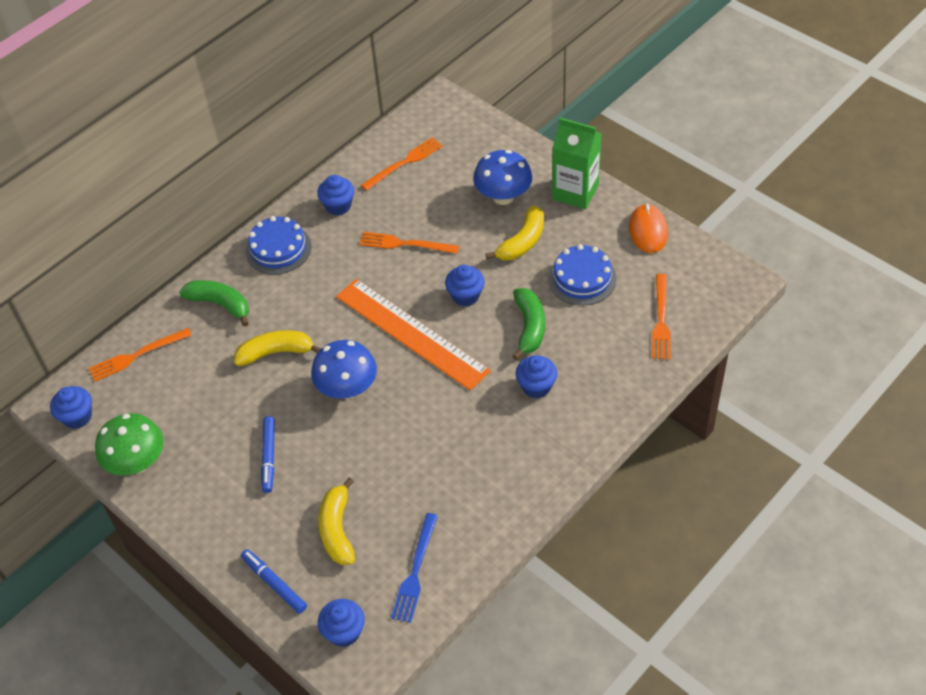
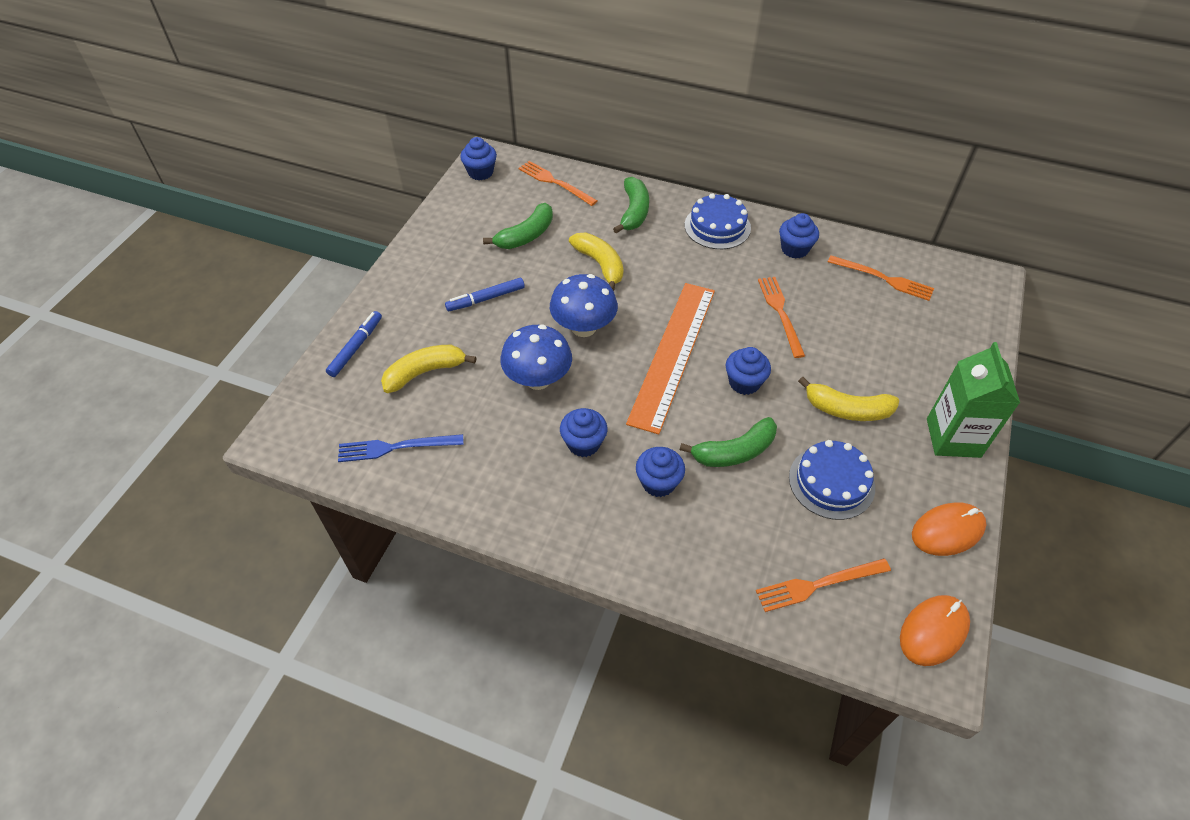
camera: 65 degrees right, 0 degrees up
green mushroom [95,413,164,476] -> none
blue cupcake [318,599,365,647] -> blue cupcake moved to [560,408,608,457]
blue mushroom [473,150,533,205] -> blue mushroom moved to [500,325,572,390]
none -> green banana [483,203,553,249]
none -> orange mouse [900,595,970,666]

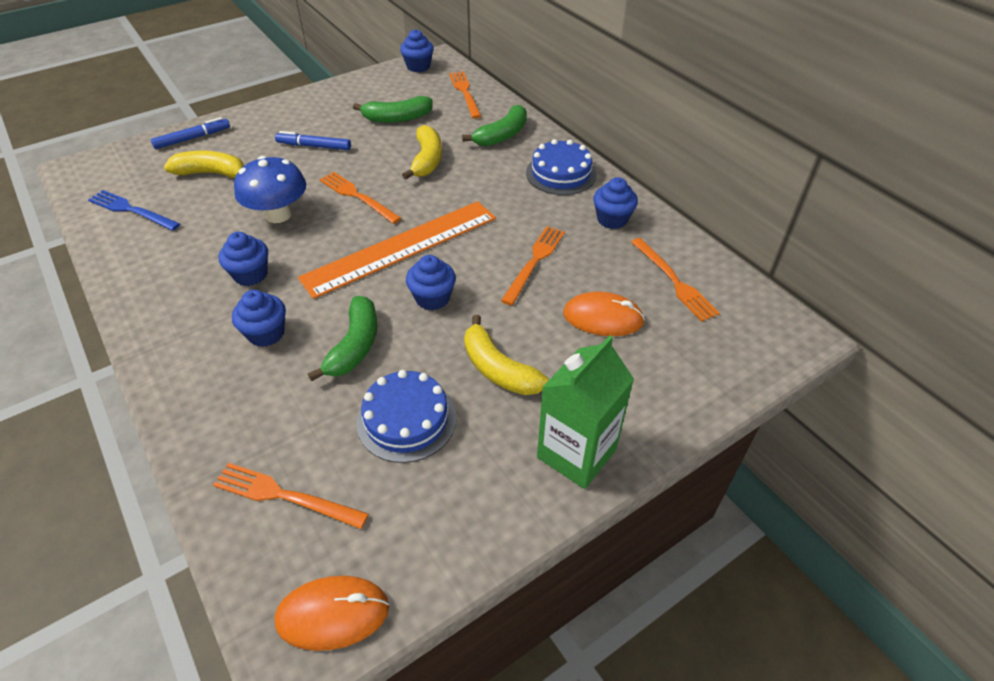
camera: 35 degrees right, 5 degrees down
blue mushroom [550,274,618,337] -> orange fork [319,172,401,224]
green banana [679,417,777,467] -> green banana turned 90 degrees counterclockwise [308,296,377,381]
orange mouse [912,502,986,556] -> orange mouse moved to [563,291,645,336]

